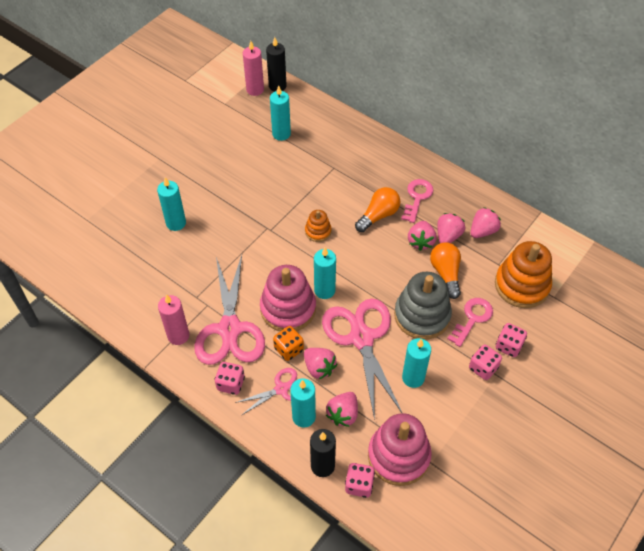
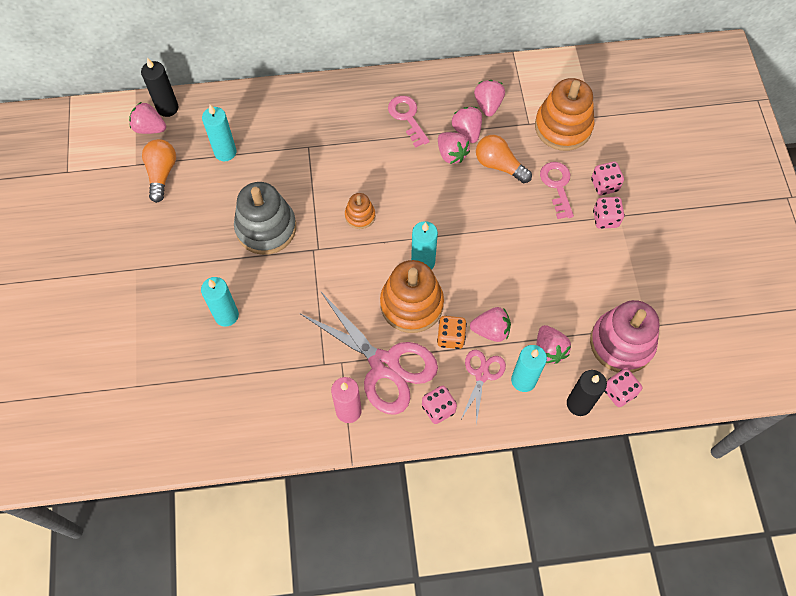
camera: 45 degrees left, 10 degrees up
pink candle [243,41,264,96] -> pink strawberry [129,102,166,134]
pink stacking toy [260,265,316,331] -> orange stacking toy [380,260,444,333]
pink scissors [322,298,402,420] -> none
orange light bulb [355,187,400,232] -> orange light bulb moved to [142,139,176,203]
grey stacking toy [394,272,452,340] -> grey stacking toy moved to [234,182,296,255]
turquoise candle [402,338,431,388] -> none

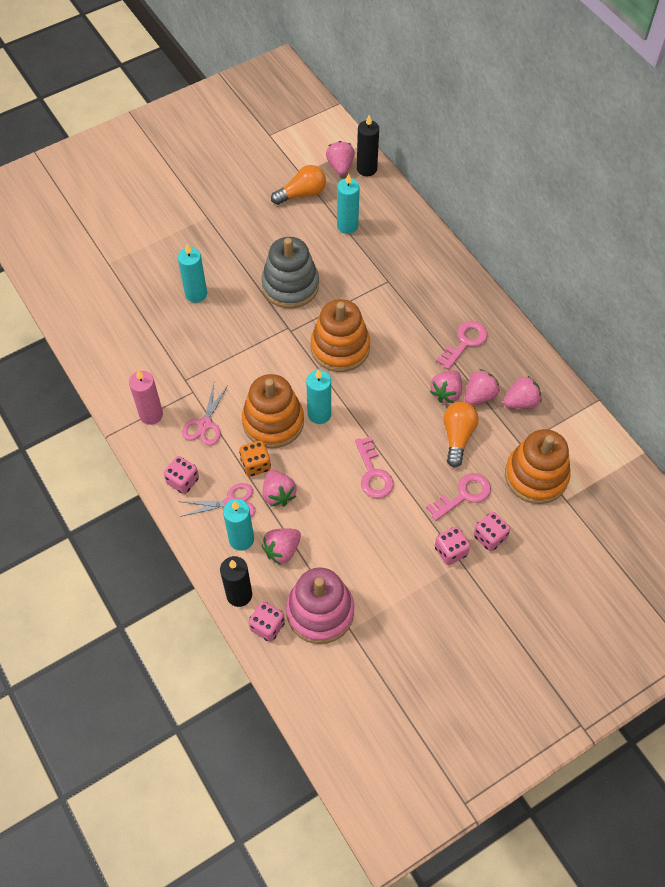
camera: 65 degrees right, 5 degrees down
pink scissors [299,292,438,414] -> pink scissors [182,383,228,446], size x0.51
orange stacking toy [345,193,375,229] -> orange stacking toy [311,299,370,372], size x1.98
none -> pink key [355,436,394,498]

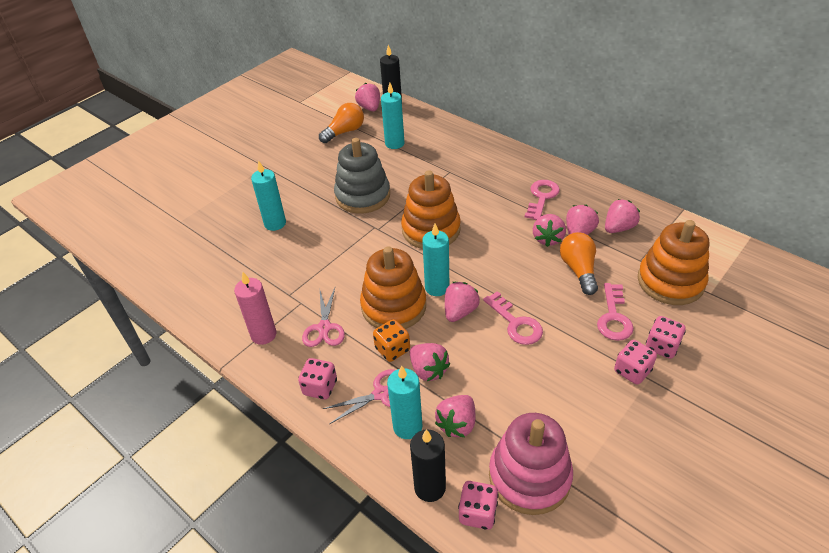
camera: 15 degrees left, 15 degrees down
pink key [426,473,491,521] -> pink key turned 150 degrees clockwise [597,283,634,341]
none -> pink strawberry [445,282,480,322]

